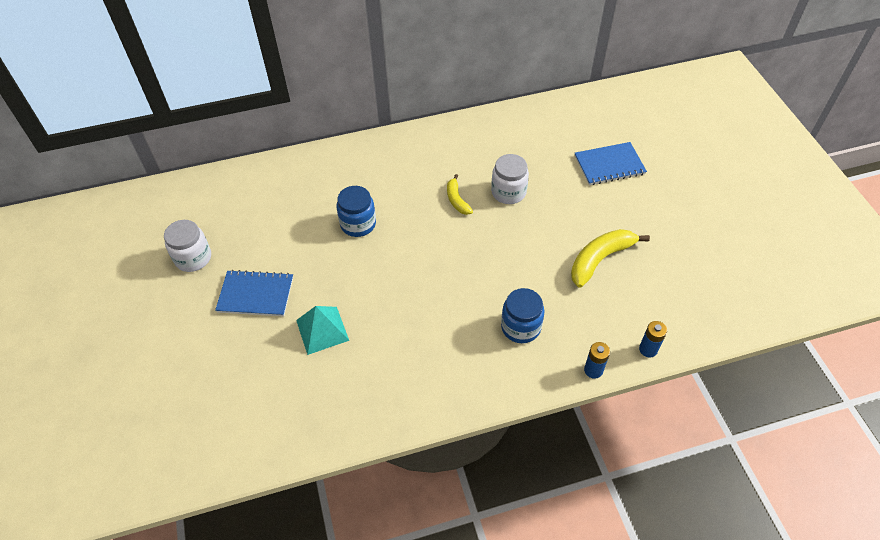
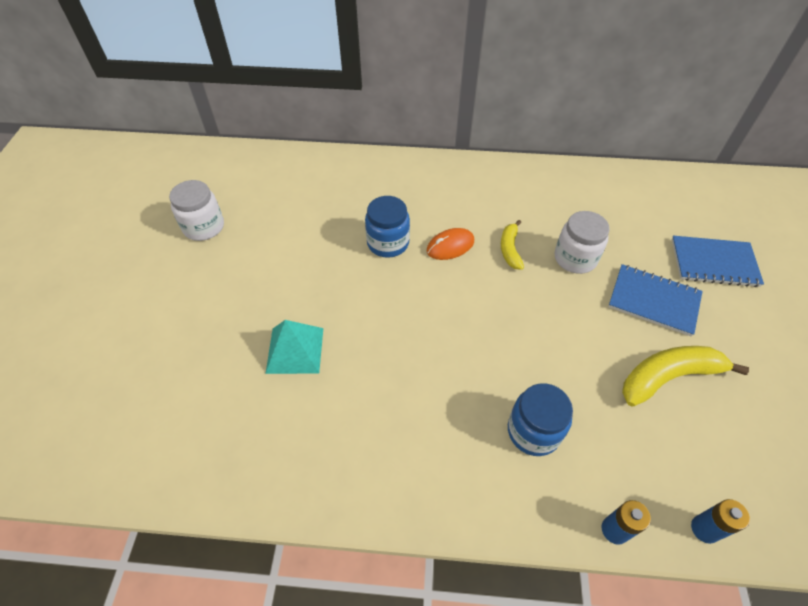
camera: 20 degrees right, 0 degrees up
blue notebook [215,270,293,316] -> blue notebook moved to [608,264,703,336]
none -> orange mouse [427,228,474,260]

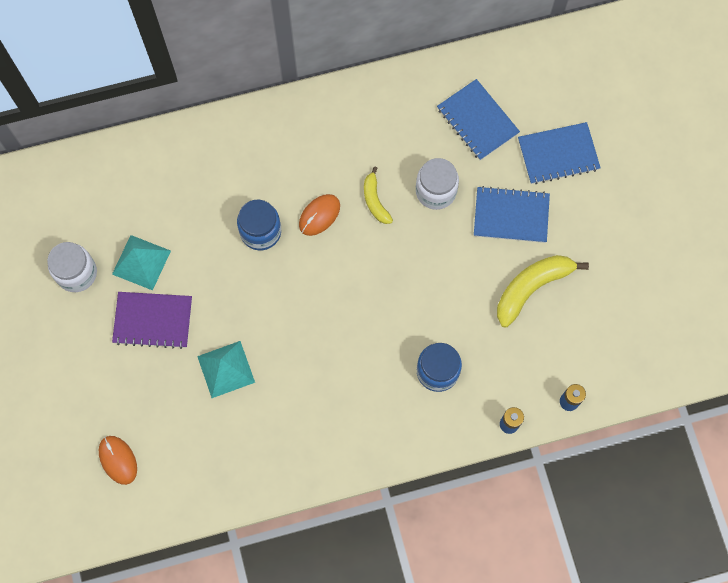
camera: 20 degrees left, 20 degrees up
none -> orange mouse [99,436,137,485]
none -> turquoise pyramid [112,235,171,290]
none -> purple notebook [112,292,192,349]
none -> blue notebook [437,79,520,160]

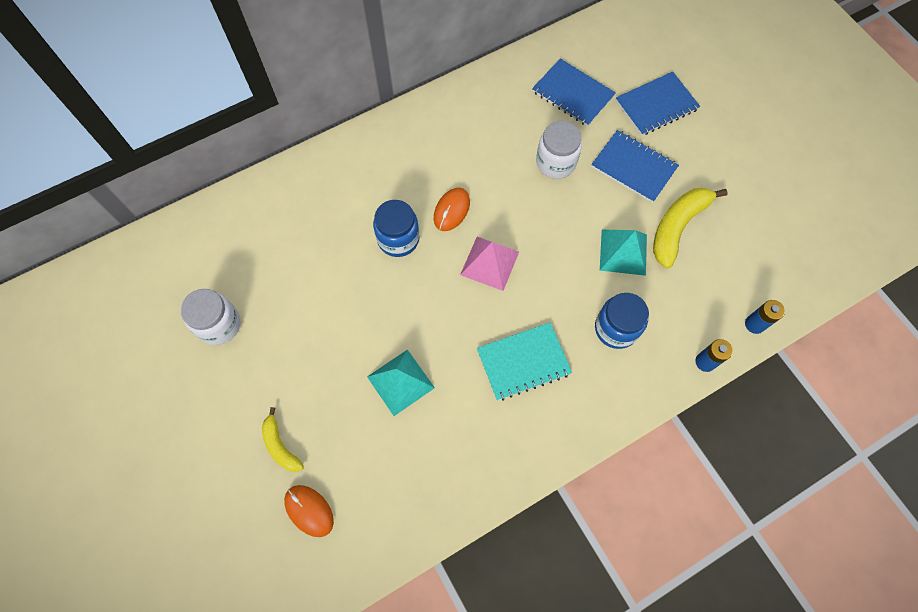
camera: 15 degrees left, 5 degrees down
turquoise pyramid [112,235,171,290] -> turquoise pyramid moved to [600,230,647,276]
purple notebook [112,292,192,349] -> none
yellow banana [364,167,393,224] -> yellow banana moved to [262,407,304,472]
blue notebook [474,186,550,243] -> blue notebook turned 45 degrees clockwise [591,130,679,203]
none -> pink pyramid [460,237,519,291]
none -> turquoise notebook [477,323,572,401]

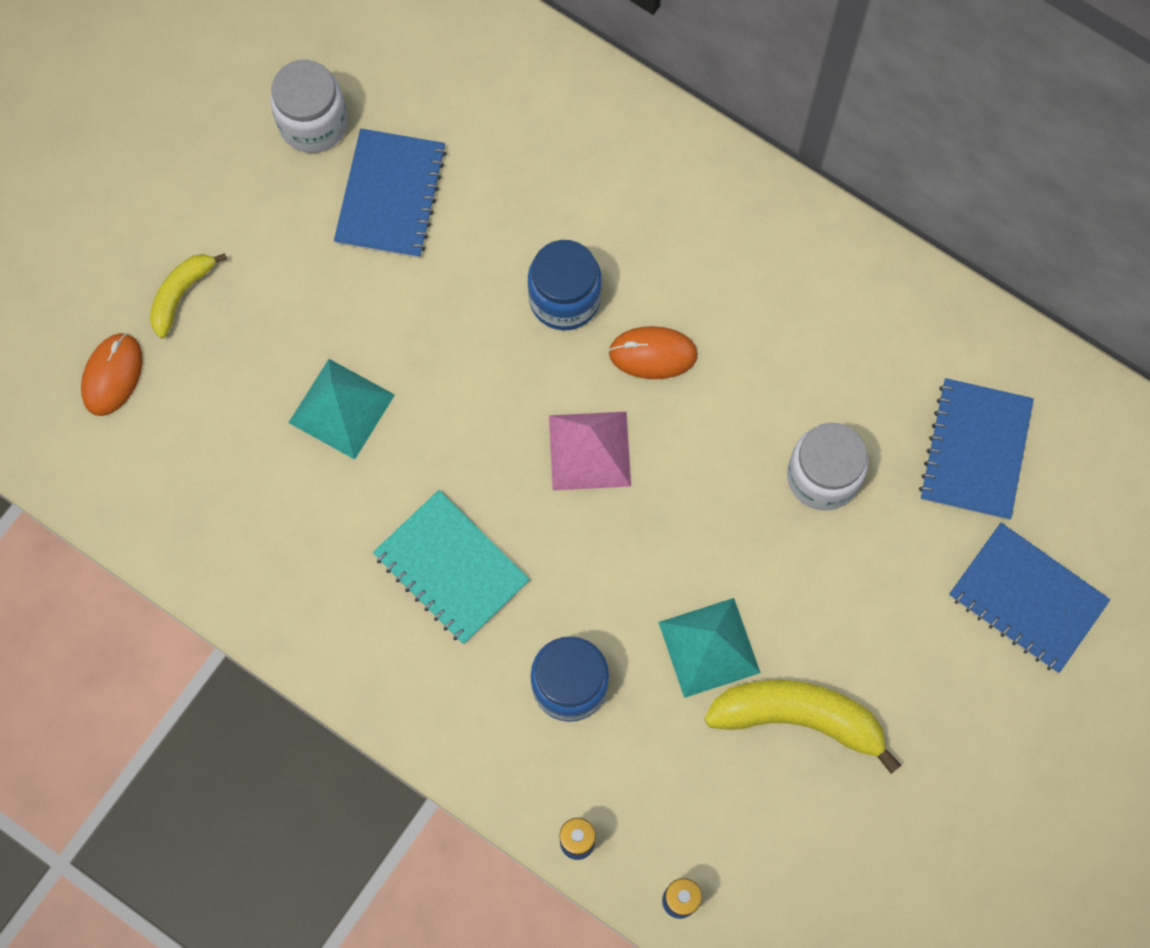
camera: 65 degrees right, 5 degrees up
blue notebook [591,130,679,203] -> blue notebook moved to [334,129,447,258]

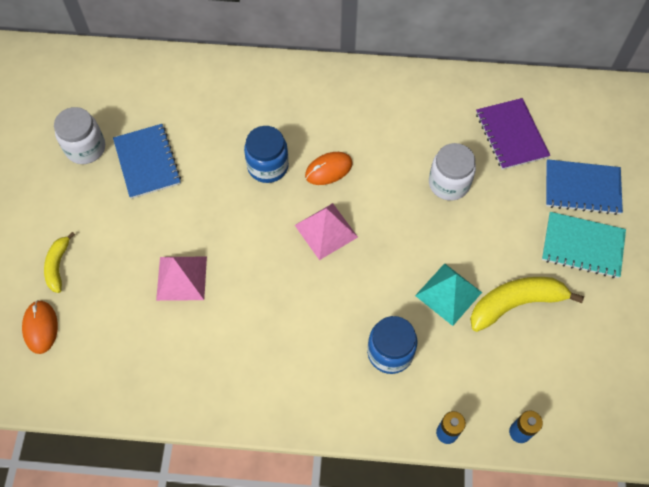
camera: 30 degrees left, 10 degrees down
turquoise pyramid [288,359,395,459] -> pink pyramid [156,257,207,301]
turquoise notebook [373,490,530,644] -> turquoise notebook moved to [542,212,626,278]
blue notebook [919,378,1034,520] -> purple notebook [476,98,550,170]

